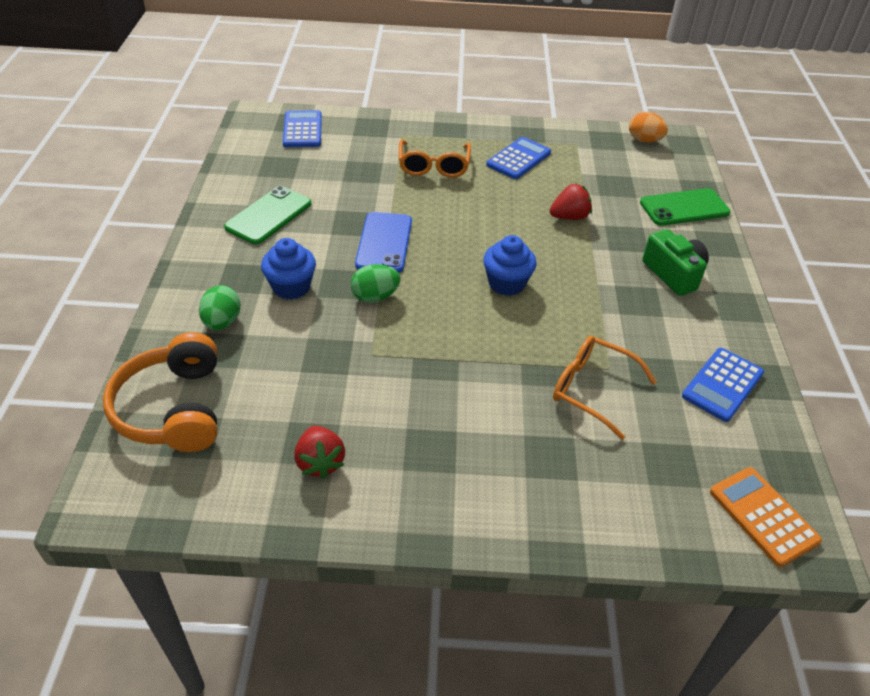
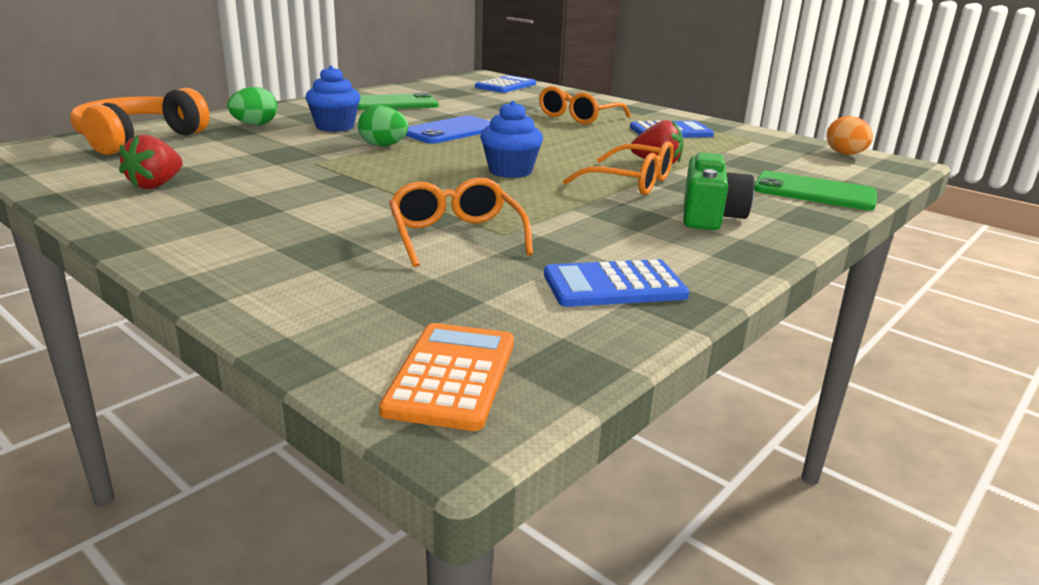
camera: 40 degrees right, 20 degrees down
none -> orange glasses [563,141,674,195]

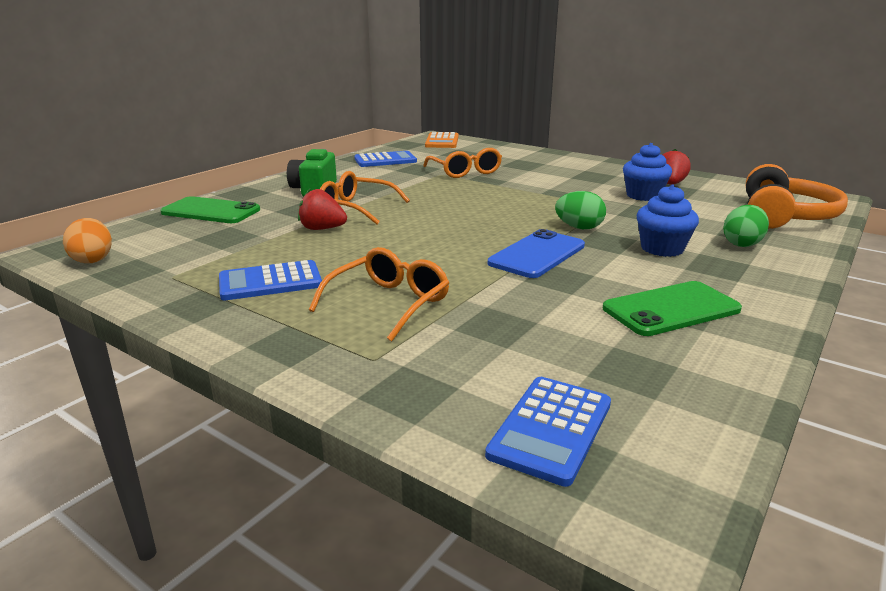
camera: 175 degrees right, 0 degrees up
blue cupcake [480,101,543,178] -> blue cupcake moved to [623,143,672,201]

